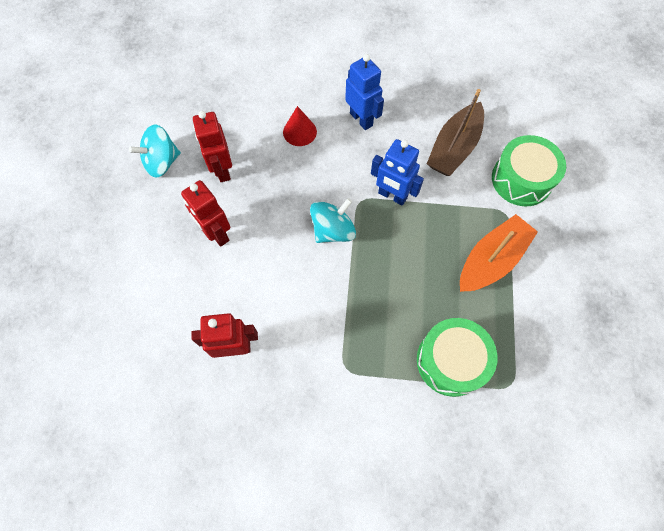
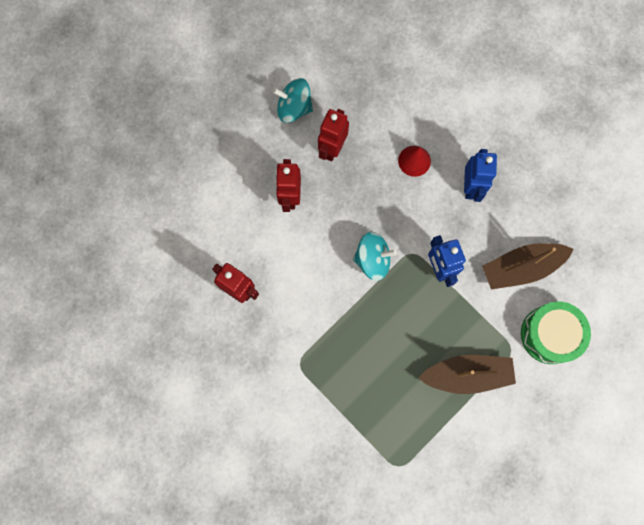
camera: 40 degrees right, 10 degrees up
green drum [417,318,498,397] -> none
orange boat [460,214,538,292] -> brown boat [418,355,516,394]

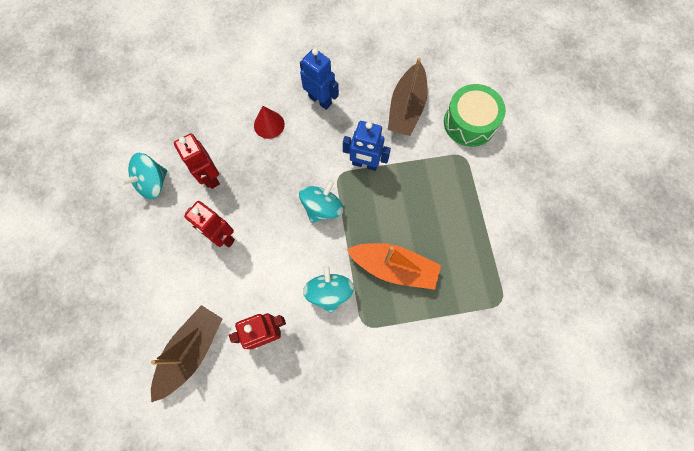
camera: 55 degrees left, 5 degrees down
brown boat [418,355,516,394] -> brown boat moved to [151,305,223,403]
none -> turquoise spinning top [303,265,354,313]
none -> orange boat [346,243,441,290]

